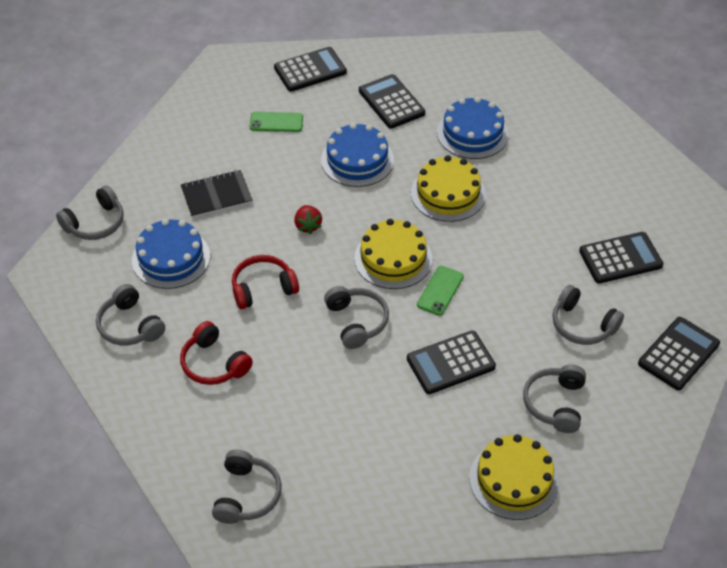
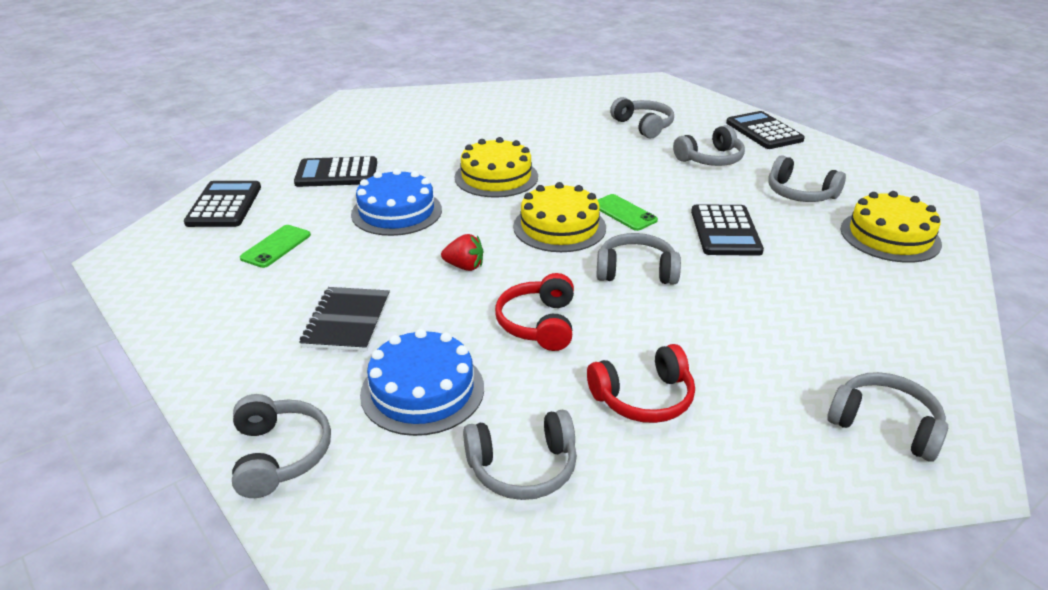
camera: 65 degrees left, 15 degrees down
blue cake [437,97,509,159] -> none
black calculator [579,232,663,283] -> grey headphones [610,97,674,138]

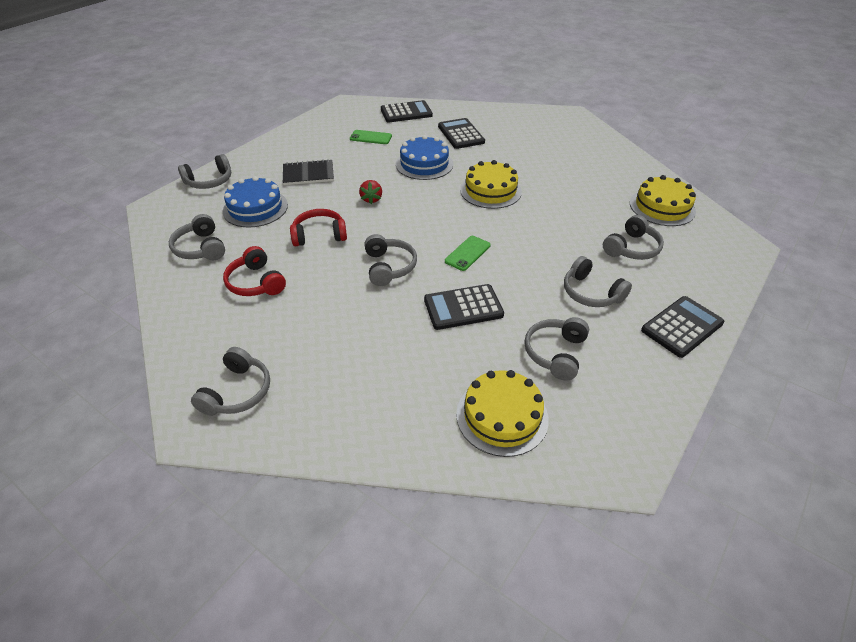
camera: 75 degrees right, 10 degrees up
yellow cake [513,182,606,252] -> yellow cake moved to [630,175,696,226]

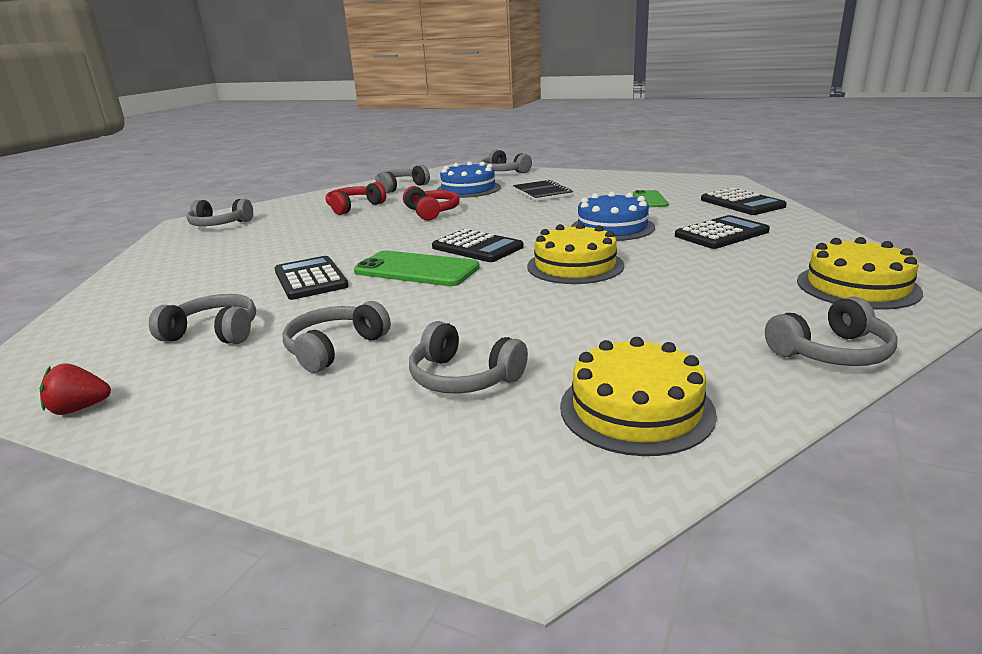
camera: 80 degrees right, 20 degrees down
red strawberry [359,180,382,204] -> red strawberry moved to [40,364,111,415]
grey headphones [364,234,417,286] -> grey headphones moved to [765,297,898,366]
green phone [445,236,491,271] -> green phone [354,250,480,286], size x1.72
yellow cake [456,370,549,457] -> yellow cake moved to [797,237,923,310]
black calculator [641,296,724,358] -> black calculator moved to [432,229,524,262]

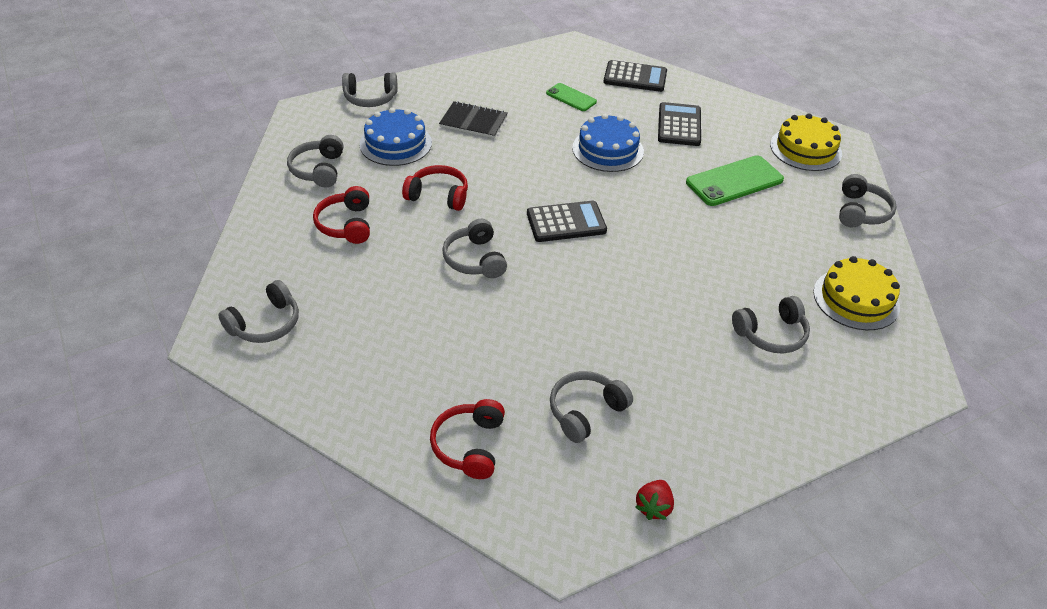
camera: 55 degrees left, 20 degrees up
black calculator [274,256,349,300] -> none
grey headphones [283,301,391,373] -> grey headphones moved to [442,219,507,278]
green phone [354,250,480,286] -> green phone moved to [686,155,784,206]
yellow cake [527,223,624,284] -> none
none -> red headphones [430,399,505,479]

